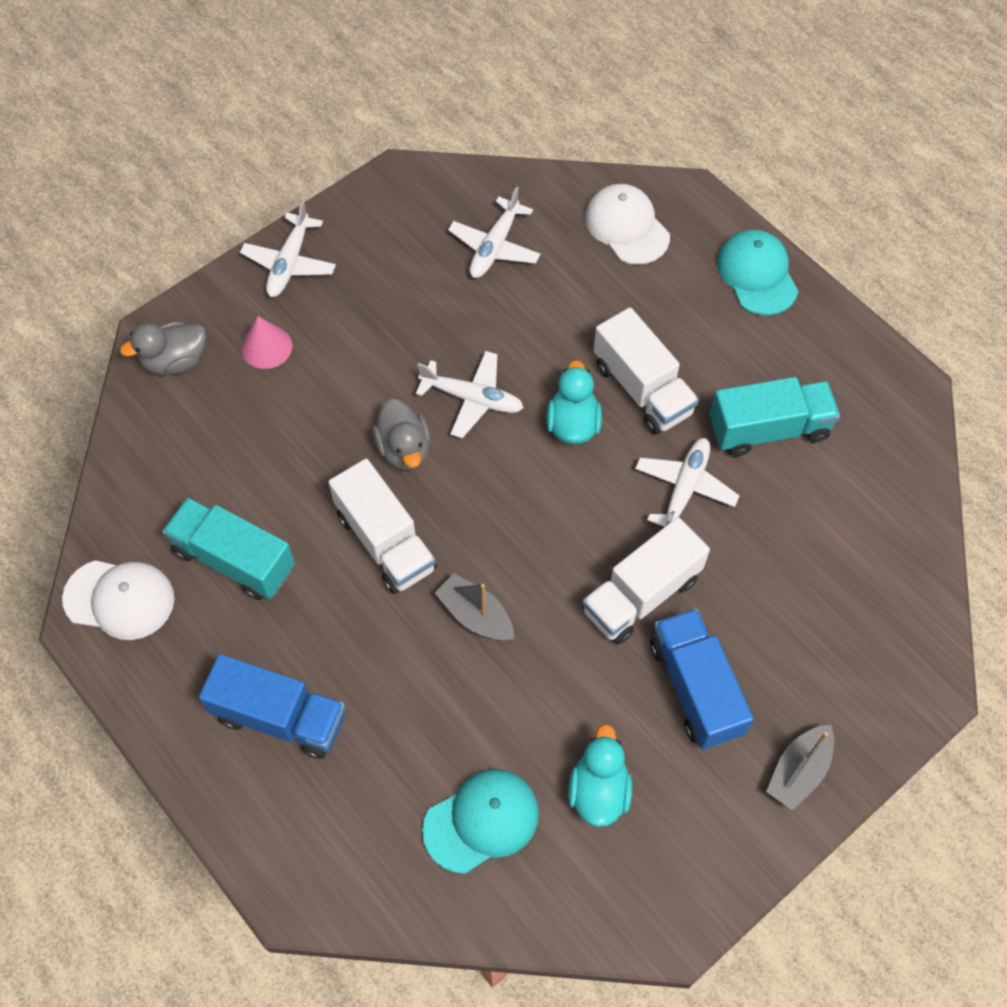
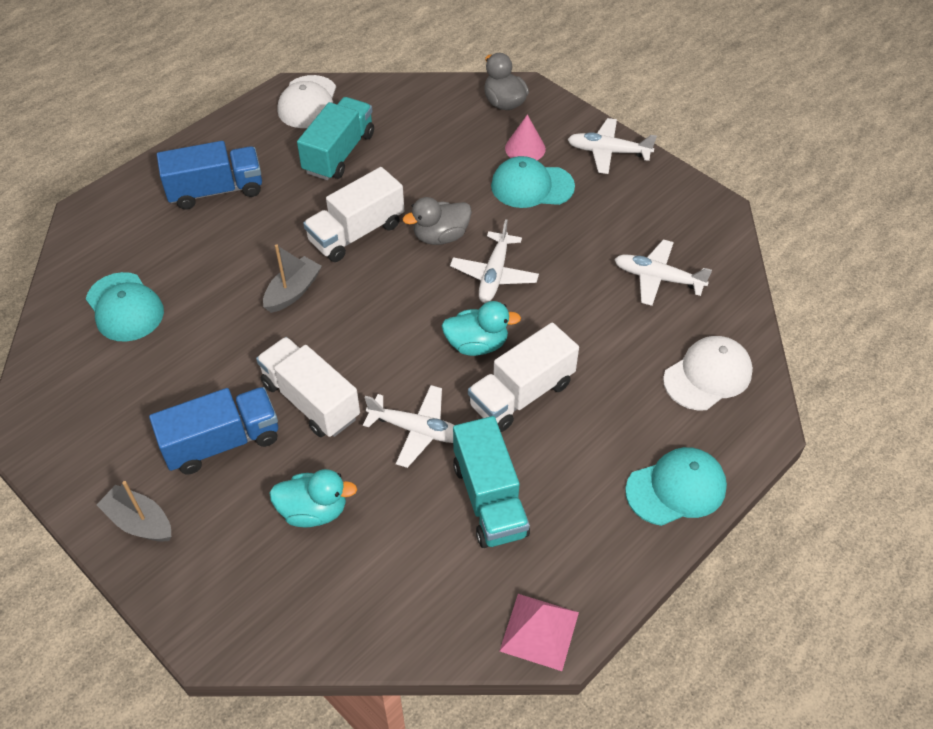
camera: 85 degrees right, 10 degrees down
blue truck [199,654,345,759] -> blue truck turned 120 degrees counterclockwise [157,141,262,210]
turquoise duck [568,724,632,827] -> turquoise duck moved to [269,469,357,528]
none -> turquoise cap [491,156,575,208]
none -> pink pyramid [500,594,579,671]

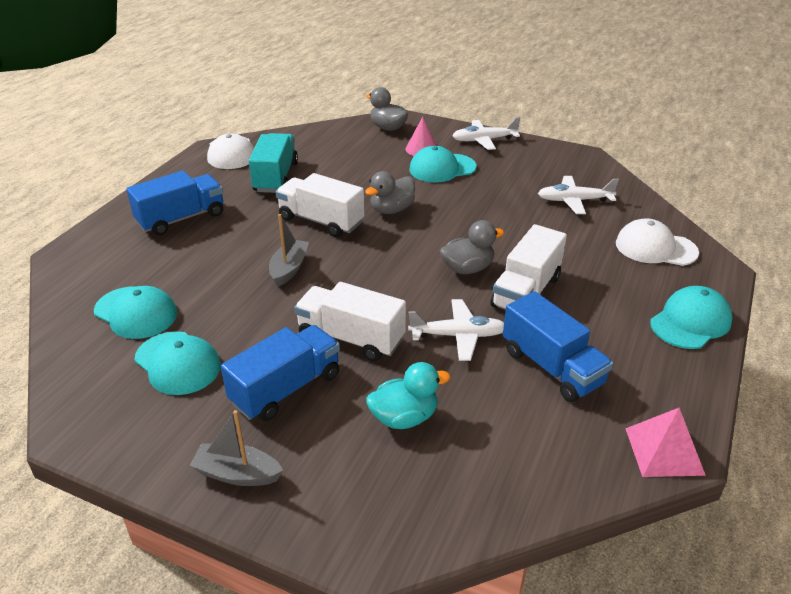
camera: 20 degrees left, 15 degrees down
white truck [303,167,404,262] -> white truck turned 90 degrees clockwise [276,173,364,237]
turquoise duck [442,301,521,356] -> grey duck [440,220,504,274]
white plane [450,219,539,303] -> none
turquoise truck [453,416,530,548] -> blue truck [503,291,613,402]
white cap [663,336,753,410] -> white cap turned 105 degrees counterclockwise [616,218,699,266]
none -> turquoise cap [134,331,221,395]

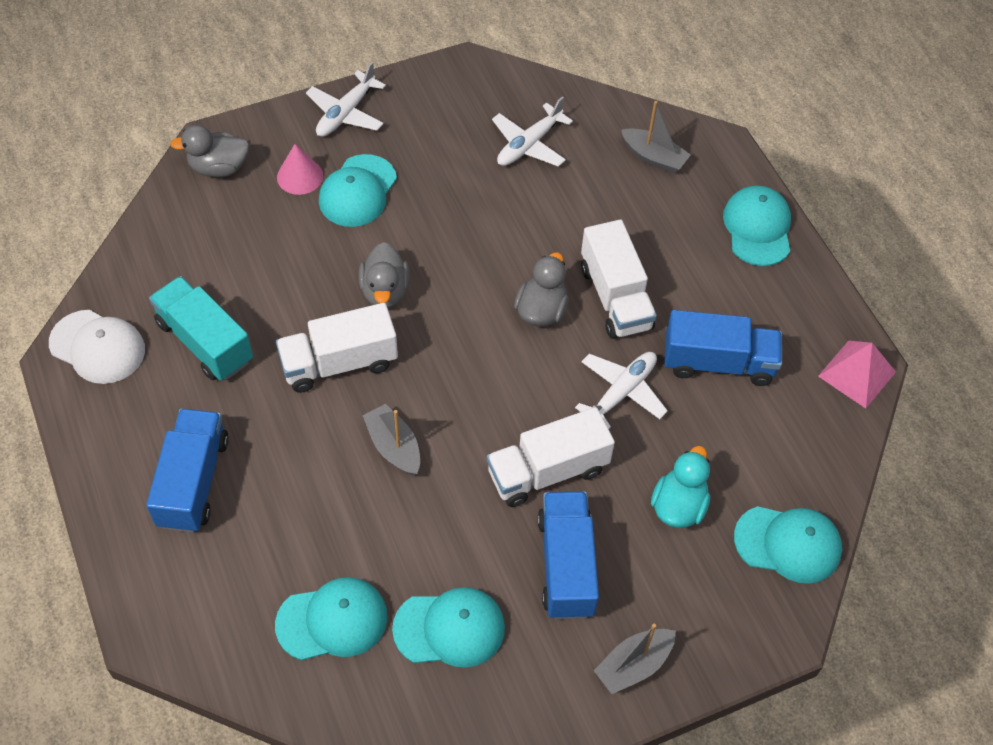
camera: 50 degrees left, 20 degrees up
white cap [616,218,699,266] -> grey boat [621,101,691,174]
none -> turquoise cap [734,506,842,584]

